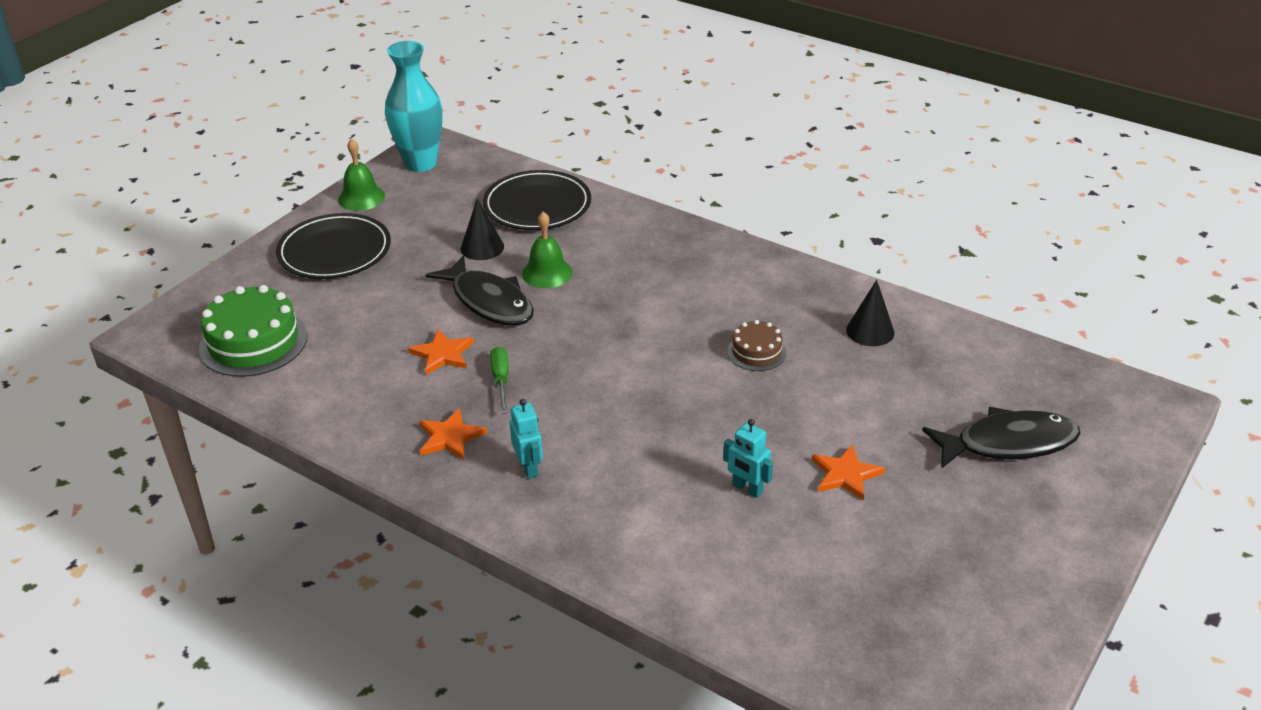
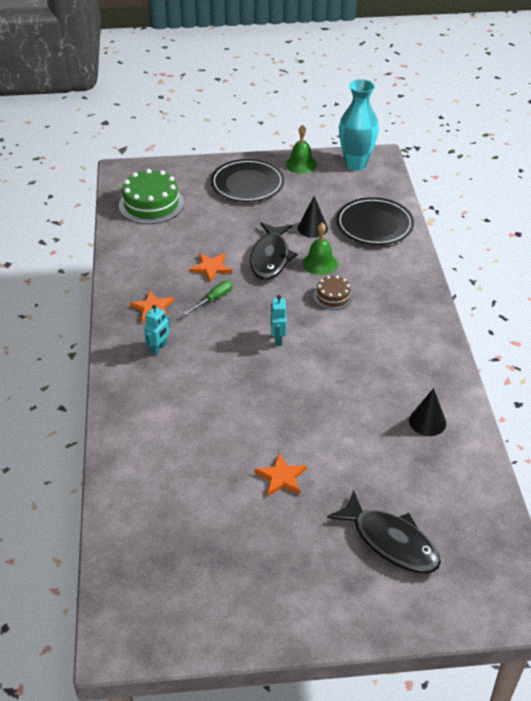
camera: 50 degrees right, 5 degrees up
turquoise robot [723,419,773,498] -> turquoise robot moved to [271,295,287,346]
brown cake [727,320,786,371] -> brown cake moved to [313,276,353,310]

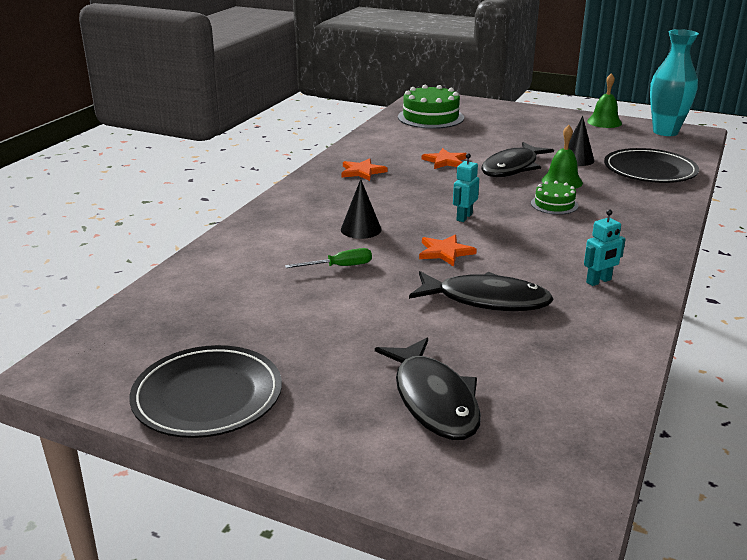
camera: 30 degrees right, 15 degrees down
turquoise robot [144,304,170,355] -> turquoise robot moved to [584,210,626,286]
green screwdriver [183,281,233,316] -> green screwdriver moved to [285,248,372,268]
black plate [211,159,284,202] -> black plate moved to [130,345,282,438]
orange star [255,453,307,497] -> orange star moved to [419,234,477,267]
brown cake [313,276,353,310] -> green cake [531,181,578,215]
black cone [409,388,446,436] -> black cone moved to [341,179,382,239]
none -> black fish [409,271,554,311]

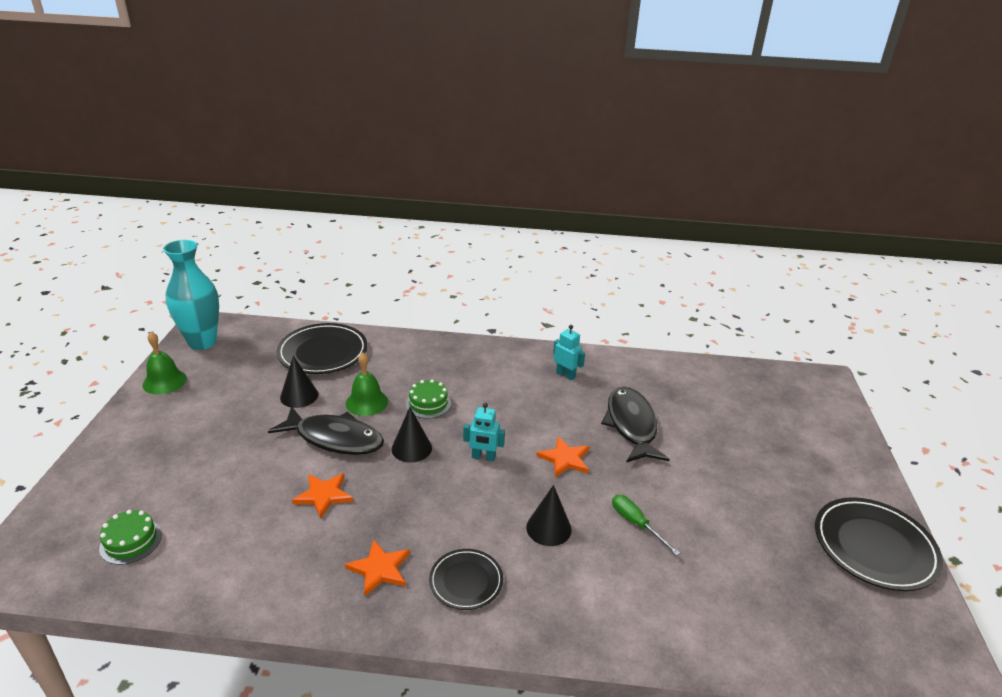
camera: 110 degrees left, 5 degrees up
black fish [375,338,481,440] -> none
green cake [398,85,464,129] -> green cake [99,510,162,565], size x0.55
none -> black cone [391,407,432,463]
none -> black plate [429,549,503,610]

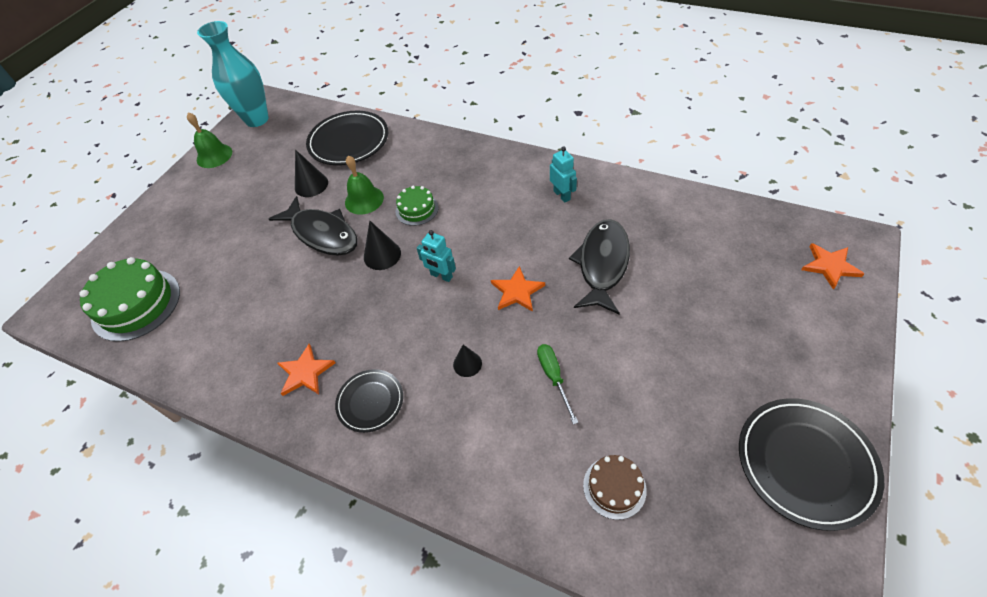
camera: 25 degrees right, 20 degrees up
green cake [99,510,162,565] -> green cake [79,257,180,342], size x1.83
orange star [292,473,353,519] -> orange star moved to [801,243,864,290]
black cone [526,485,572,546] -> black cone [453,345,482,377], size x0.66
none -> brown cake [583,455,647,520]

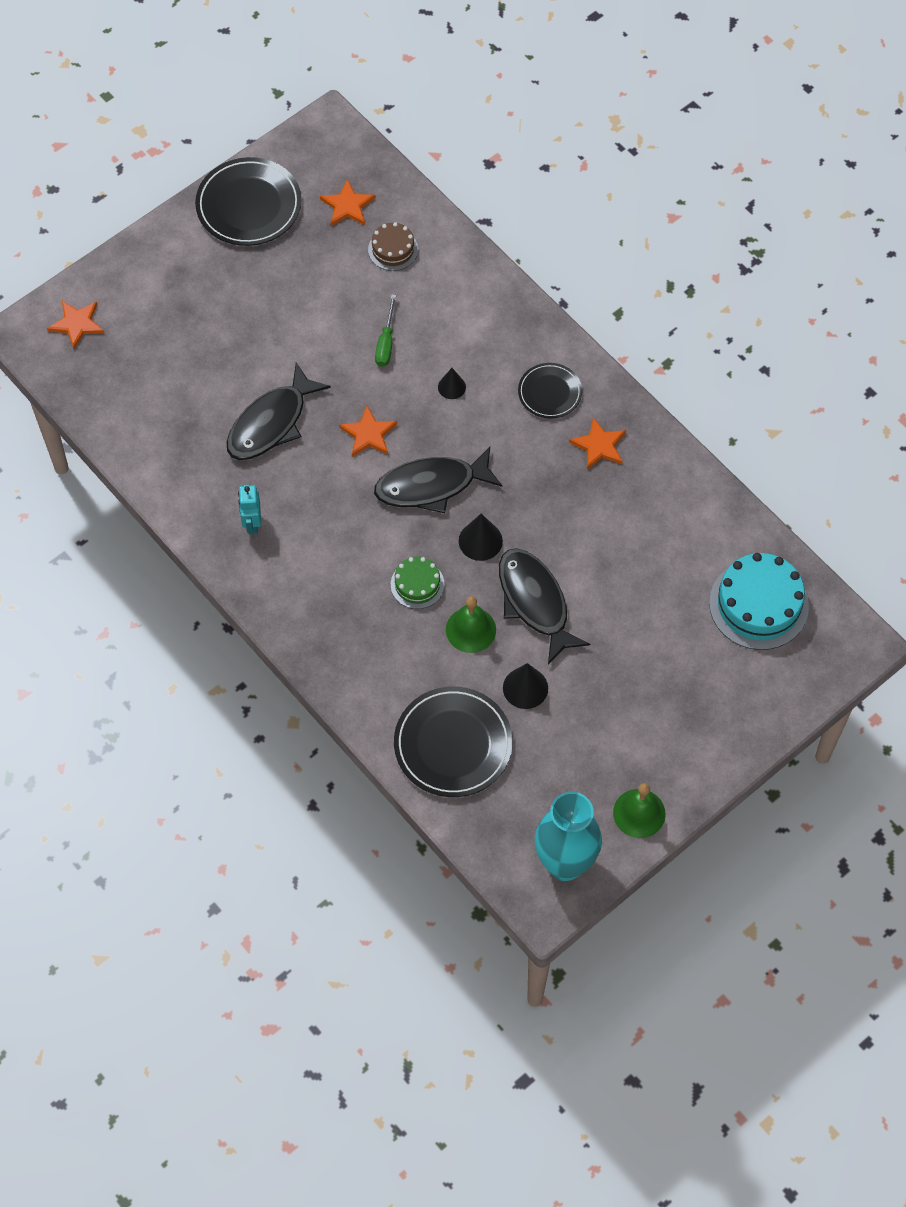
camera: 160 degrees left, 10 degrees up
green cake [79,257,180,342] -> turquoise cake [709,553,809,650]
turquoise robot [417,230,456,282] -> black fish [374,447,503,513]
none -> orange star [320,179,375,226]

